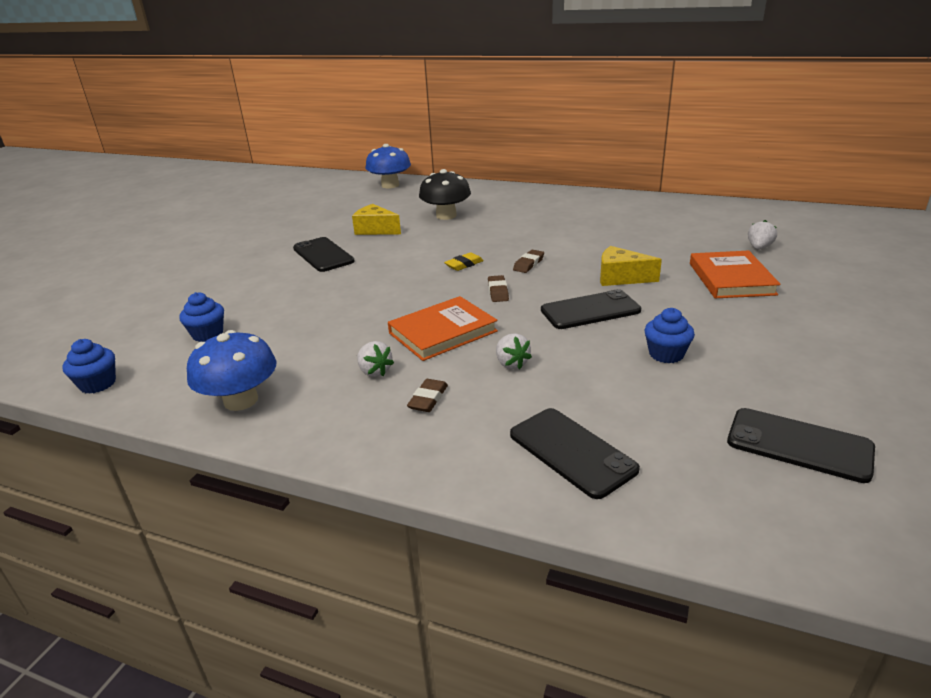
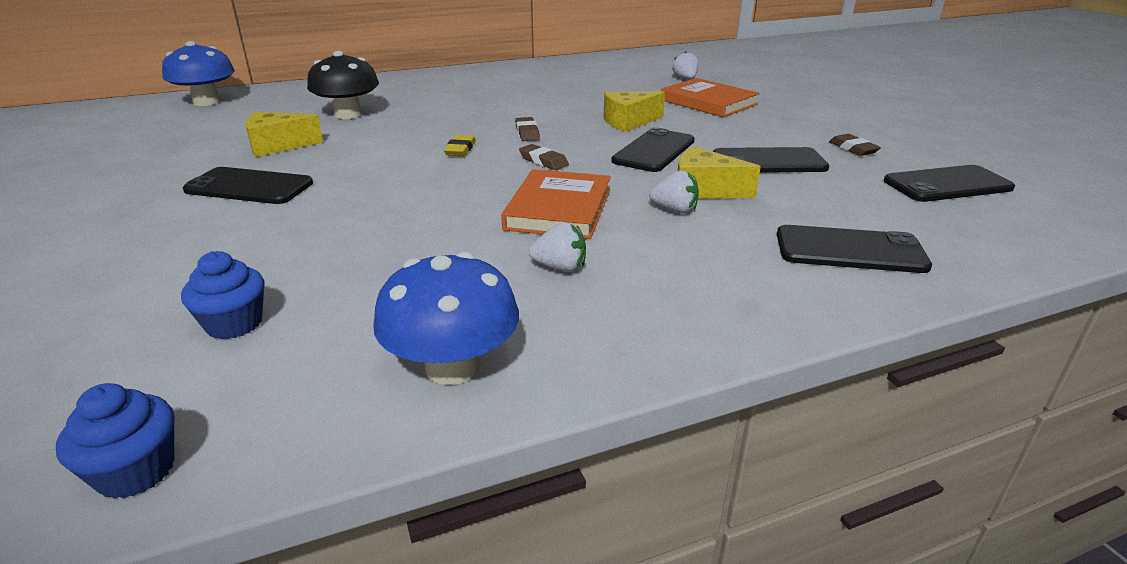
camera: 45 degrees left, 0 degrees up
brown eraser [407,379,448,412] -> brown eraser moved to [829,134,881,156]
blue cupcake [644,308,695,363] -> black phone [713,147,829,173]
none -> yellow cheese [678,146,761,198]

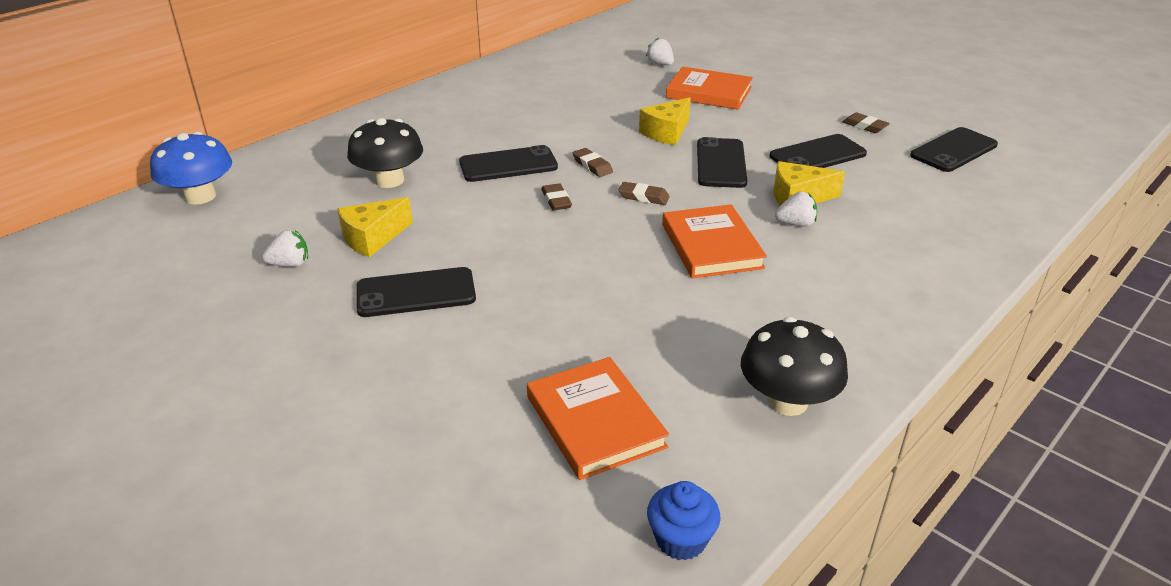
camera: 25 degrees left, 5 degrees up
blue cupcake [181,251,265,339] -> orange book [527,357,669,480]
blue mushroom [373,252,519,385] -> black mushroom [741,317,848,416]
yellow eraser [444,135,476,156] -> brown eraser [541,183,572,211]
white strawberry [529,223,586,272] -> white strawberry moved to [262,230,308,267]
black phone [777,225,932,273] -> black phone moved to [459,145,558,182]

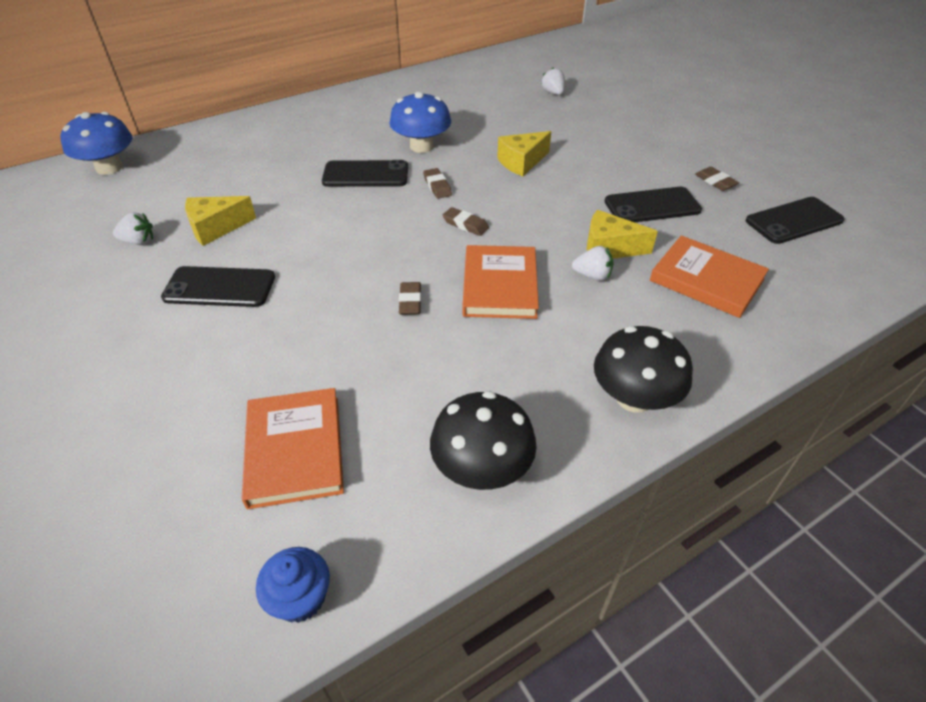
camera: 15 degrees right, 10 degrees up
black mushroom [347,118,423,188] -> black mushroom moved to [594,326,693,413]
brown eraser [541,183,572,211] -> brown eraser moved to [399,282,421,315]
orange book [666,67,753,110] -> orange book moved to [650,235,769,318]
black phone [697,137,747,188] -> none
none -> blue mushroom [390,91,451,153]

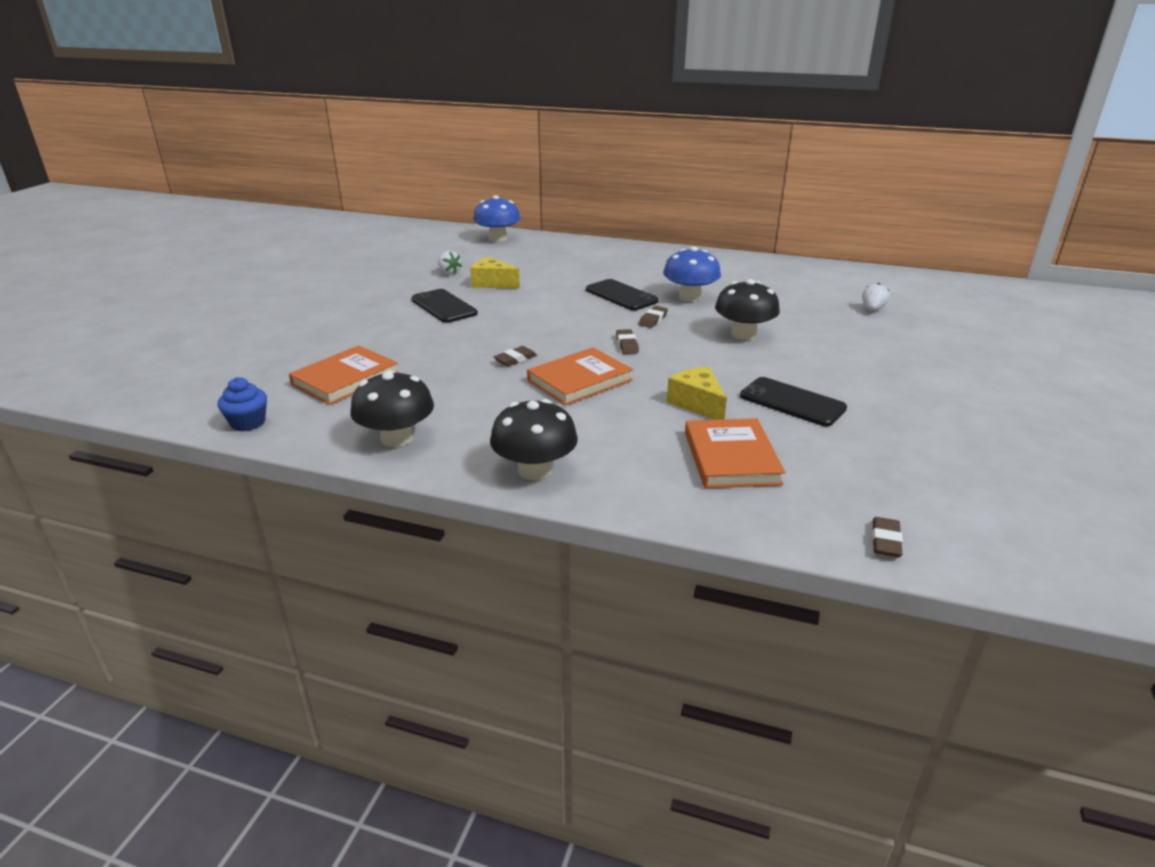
camera: 50 degrees right, 15 degrees down
yellow cheese [497,131,551,176] -> black mushroom [715,279,780,340]
white strawberry [572,246,613,281] -> none
brown eraser [695,167,739,191] -> brown eraser moved to [872,517,903,557]
black phone [746,197,844,244] -> none

